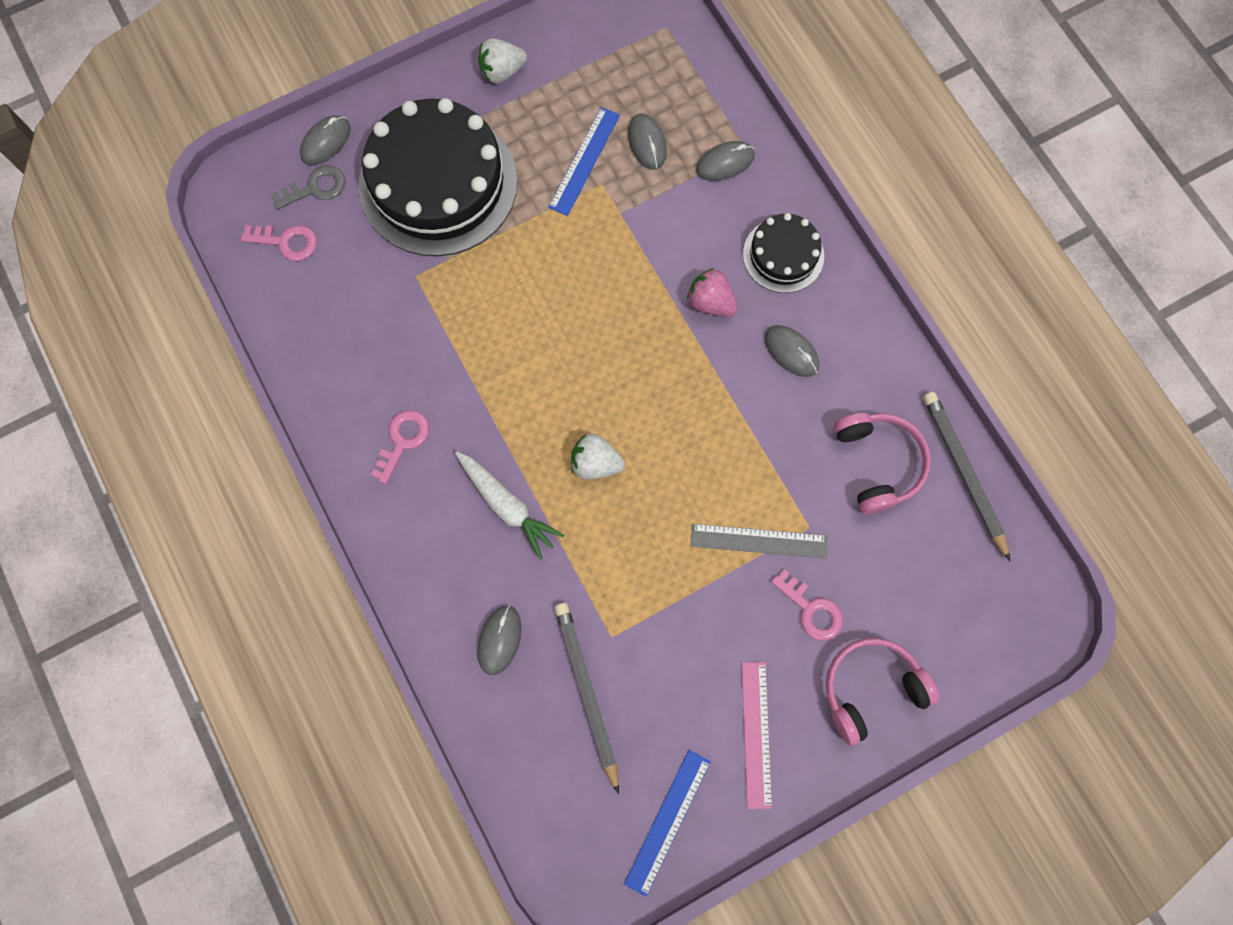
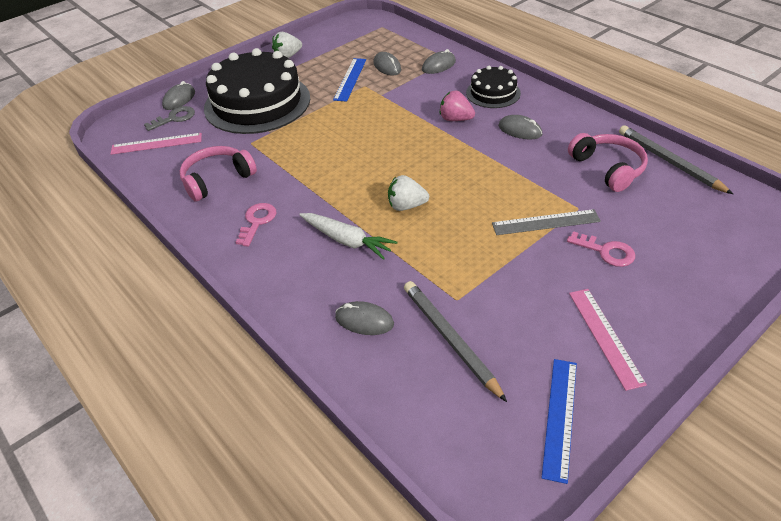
camera: 10 degrees left, 30 degrees down
pink key [241,225,317,261] -> pink ruler [110,133,202,155]
grey mouse [478,605,521,675] -> grey mouse turned 75 degrees counterclockwise [335,301,394,335]
pink headphones [826,638,940,746] -> pink headphones moved to [180,146,257,201]

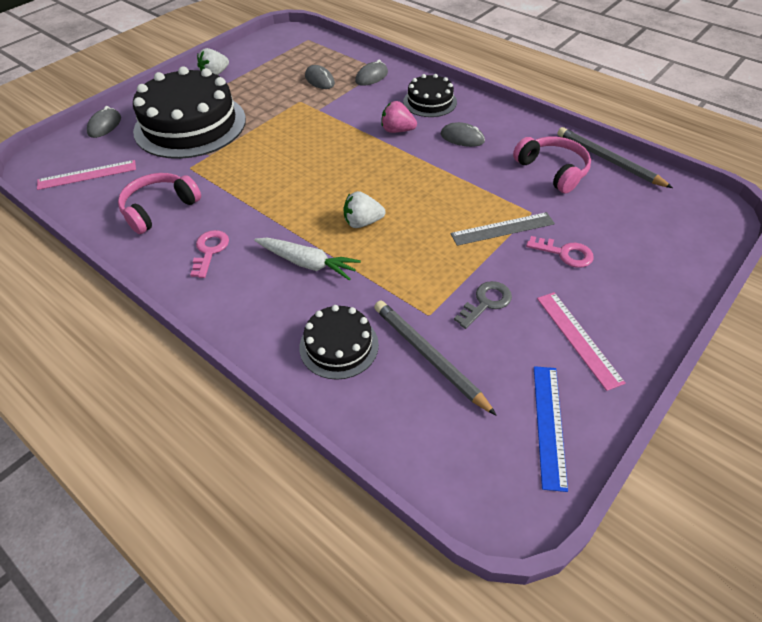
camera: 10 degrees left, 5 degrees up
grey key [144,106,195,131] -> grey key moved to [454,281,512,329]
blue ruler [333,58,366,102] -> none
grey mouse [335,301,394,335] -> black cake [299,305,379,380]

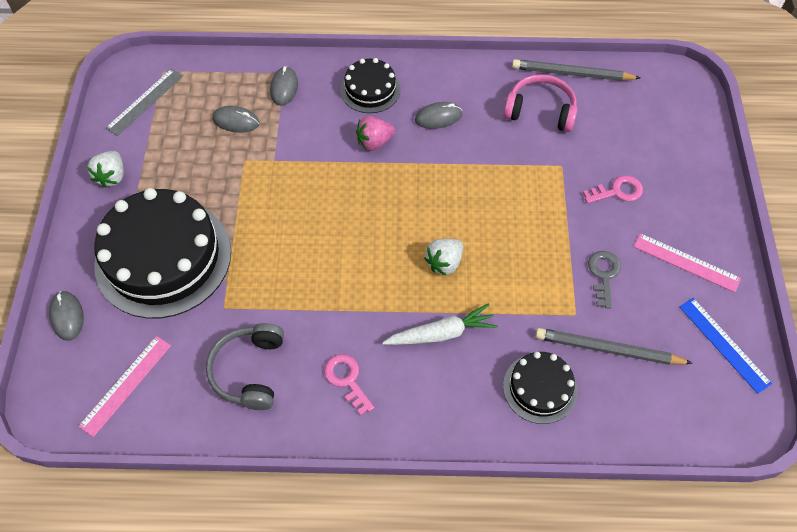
camera: 40 degrees left, 10 degrees up
pink headphones [118,173,201,234] -> grey headphones [206,323,284,410]
grey ruler [450,212,555,246] -> grey ruler moved to [106,69,183,136]

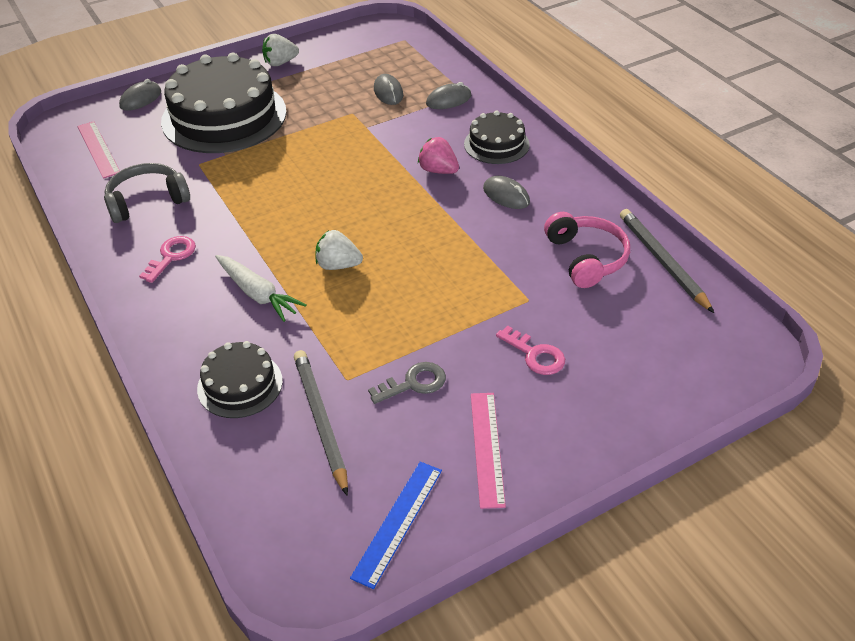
camera: 60 degrees right, 15 degrees down
pink ruler [78,336,171,437] -> pink ruler turned 60 degrees clockwise [77,121,120,179]
grey ruler [106,69,183,136] -> none

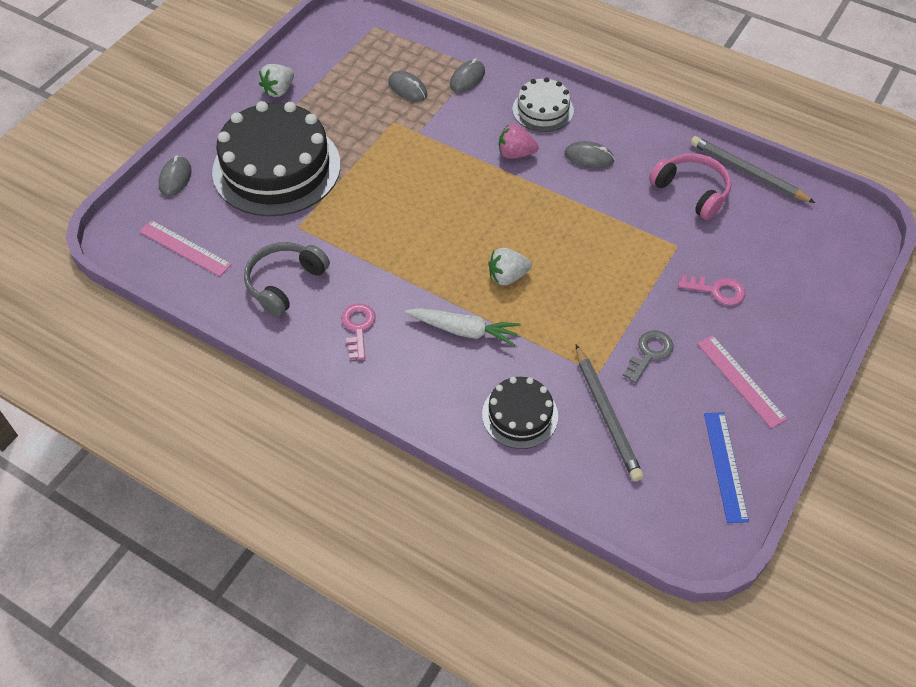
camera: 30 degrees left, 10 degrees up
grey pencil [294,350,348,496] -> grey pencil turned 150 degrees counterclockwise [576,345,644,482]
black cake [464,111,530,164] -> white cake [512,77,574,132]

